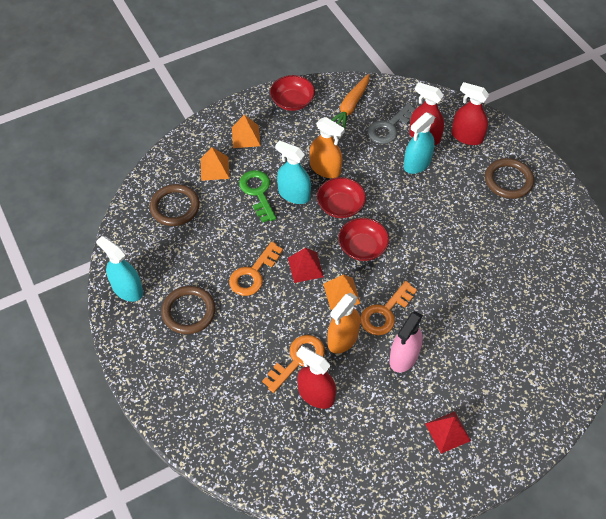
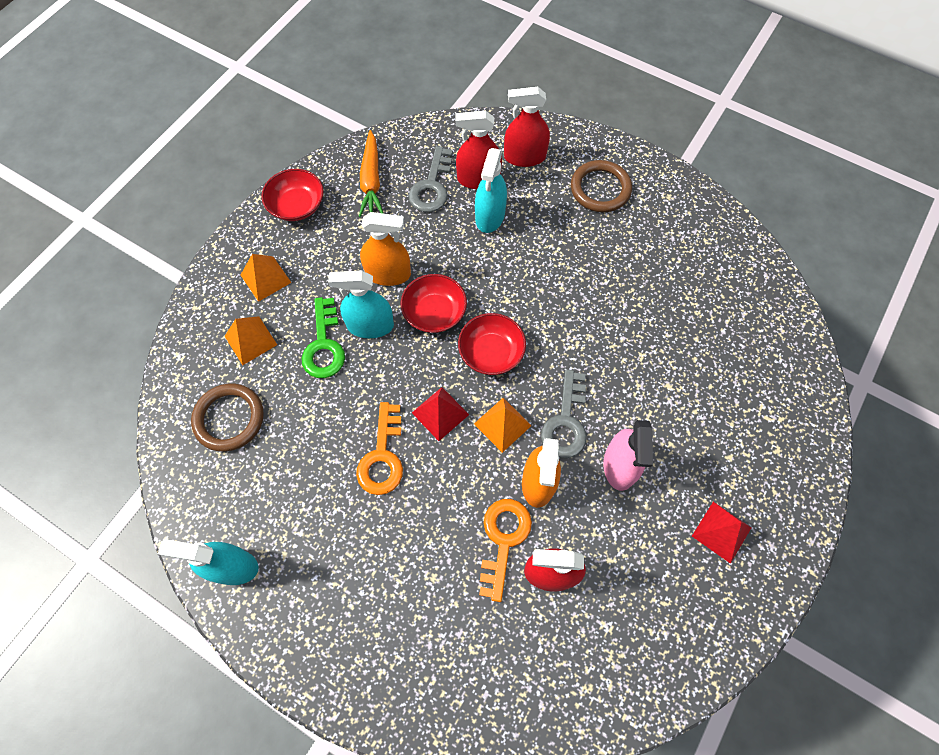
camera: 30 degrees left, 10 degrees up
brown ring [161,286,216,334] -> none
green key [239,170,276,223] -> green key turned 135 degrees counterclockwise [302,297,345,378]
orange key [360,281,417,335] -> grey key [541,370,587,458]

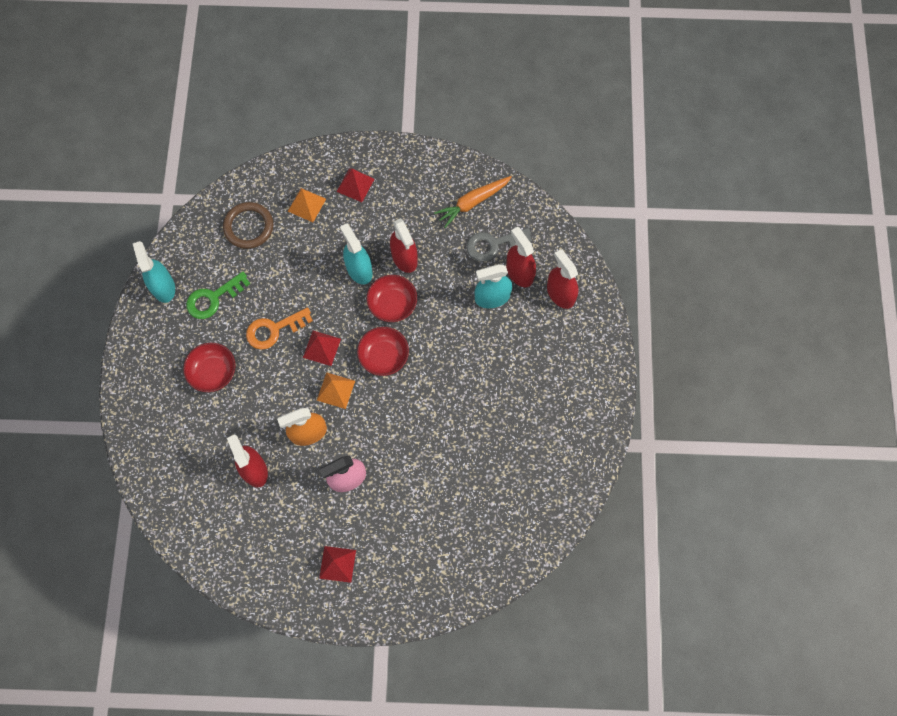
camera: 60 degrees right, 5 degrees up
orange pyramid [241,254,292,302] -> red pyramid [336,168,374,202]
red bowl [261,169,324,221] -> red bowl moved to [183,343,236,392]
green key [302,297,345,378] -> green key moved to [186,272,250,319]
orange spray bottle [360,212,411,286] -> red spray bottle [390,218,418,273]
orange key [479,499,532,602] -> none
grey key [541,370,587,458] -> none
brown ring [571,160,632,212] -> none

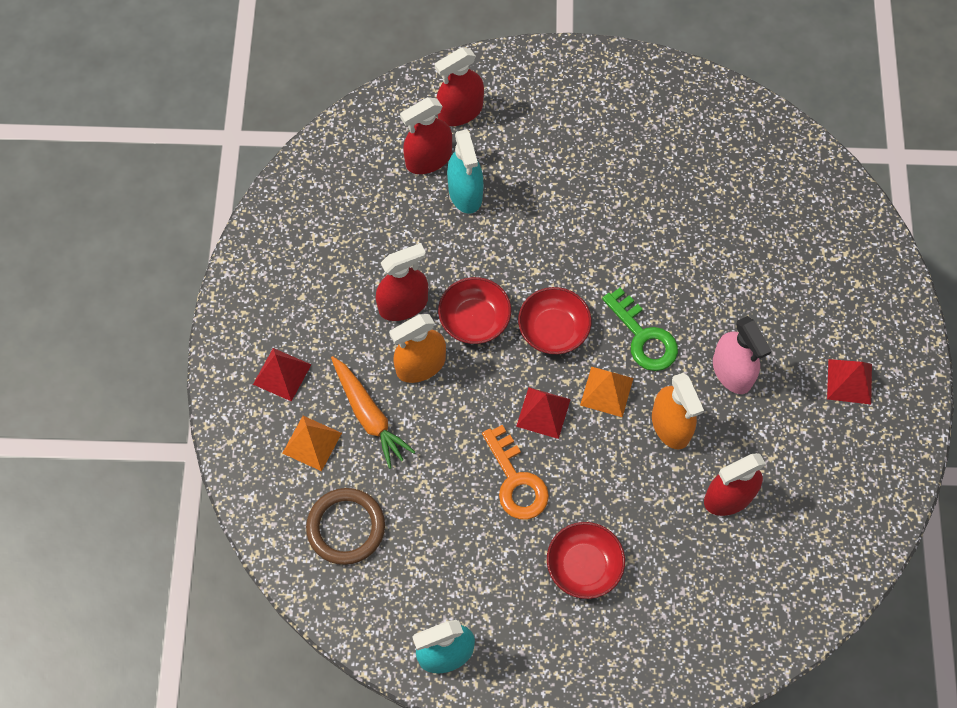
camera: 90 degrees left, 5 degrees down
green key [186,272,250,319] -> green key moved to [602,288,678,371]
turquoise spray bottle [340,223,373,285] -> orange spray bottle [389,314,446,383]
orange carrot [434,176,512,228] -> orange carrot moved to [331,356,415,469]
grey key [466,228,532,262] -> none

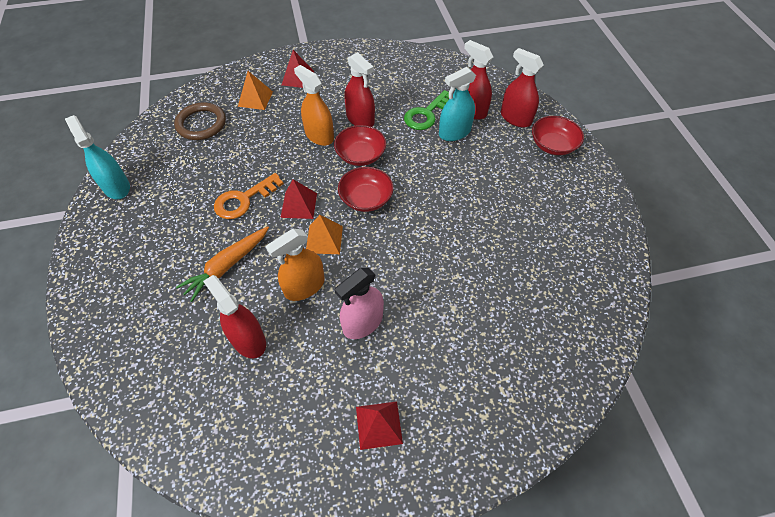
camera: 75 degrees right, 10 degrees down
orange carrot [331,356,415,469] -> orange carrot moved to [176,226,269,302]
red bowl [547,522,625,599] -> red bowl moved to [532,116,584,155]
green key [602,288,678,371] -> green key moved to [404,90,449,130]

